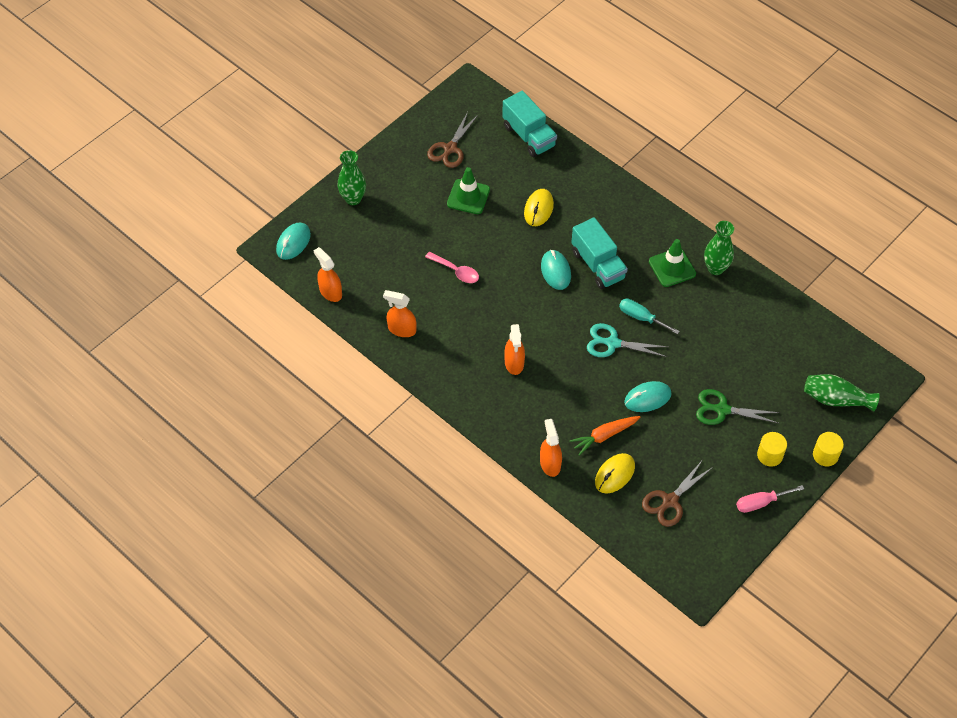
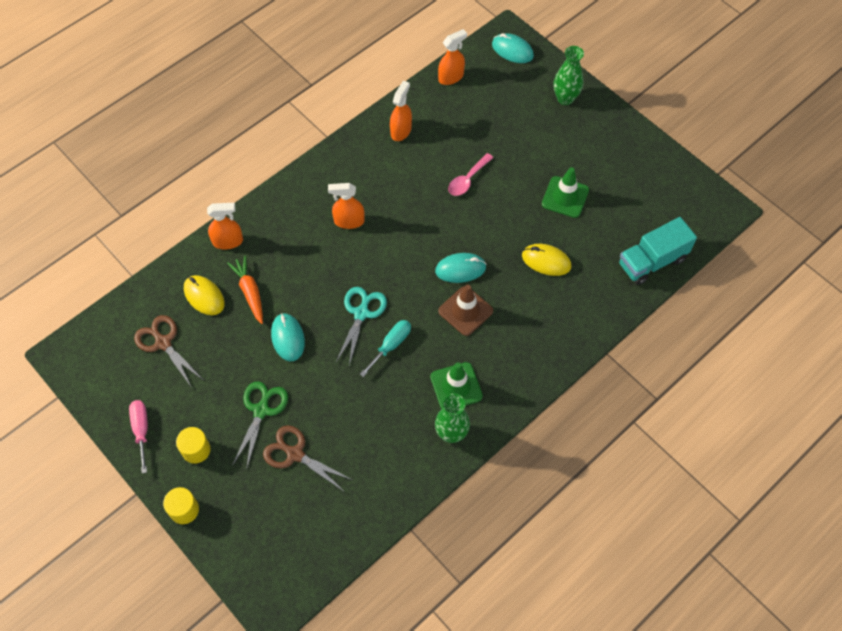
camera: 95 degrees right, 5 degrees up
brown scissors [427,112,478,168] -> brown scissors moved to [263,425,352,491]
turquoise truck [571,217,628,289] -> brown traffic cone [438,284,493,336]
green vase [804,374,880,412] -> none

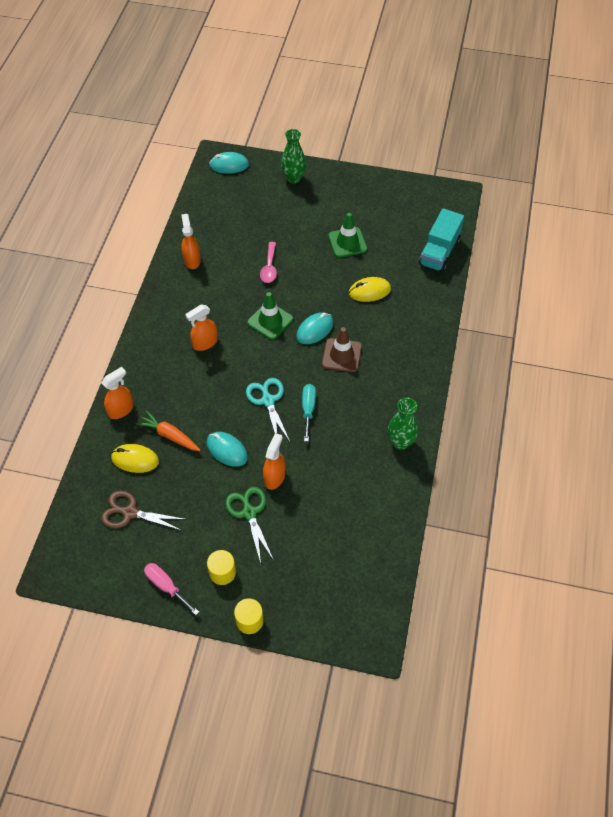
camera: 35 degrees left, 5 degrees down
brown scissors [263,425,352,491] -> none
green traffic cone [430,362,483,409] -> green traffic cone moved to [247,292,293,340]
orange spray bottle [438,29,467,85] -> orange spray bottle moved to [263,433,285,490]

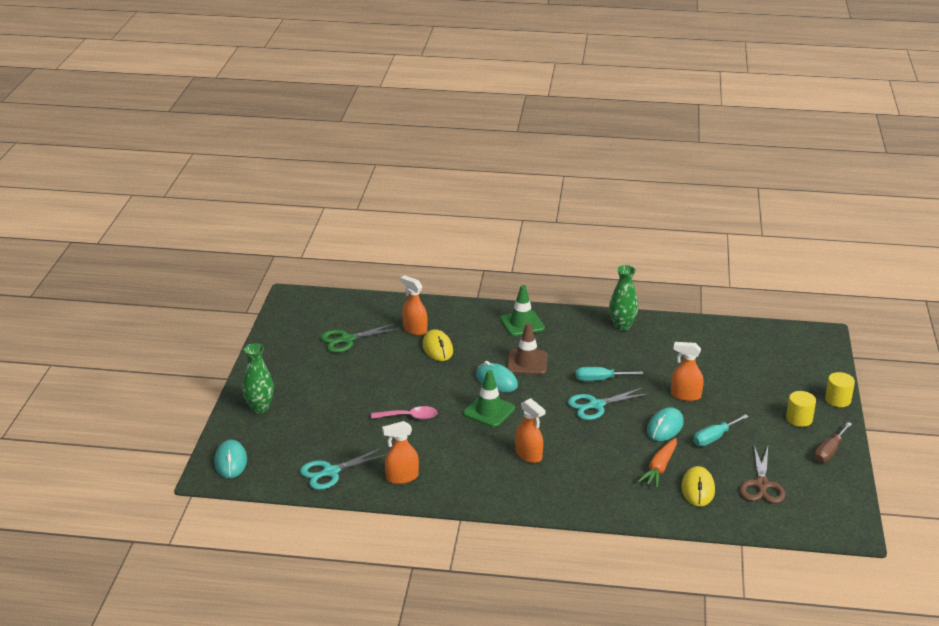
camera: 95 degrees left, 25 degrees down
orange spray bottle [102,367,134,419] -> orange spray bottle moved to [400,275,427,336]
pink screwdriver [144,563,199,615] -> brown screwdriver [814,422,852,463]
green scissors [225,487,274,563] -> green scissors moved to [321,323,398,353]
green traffic cone [328,213,367,258] -> green traffic cone moved to [500,285,545,336]
turquoise truck [419,208,464,273] -> none
none -> turquoise scissors [300,448,387,490]
none -> turquoise screwdriver [693,414,749,446]

